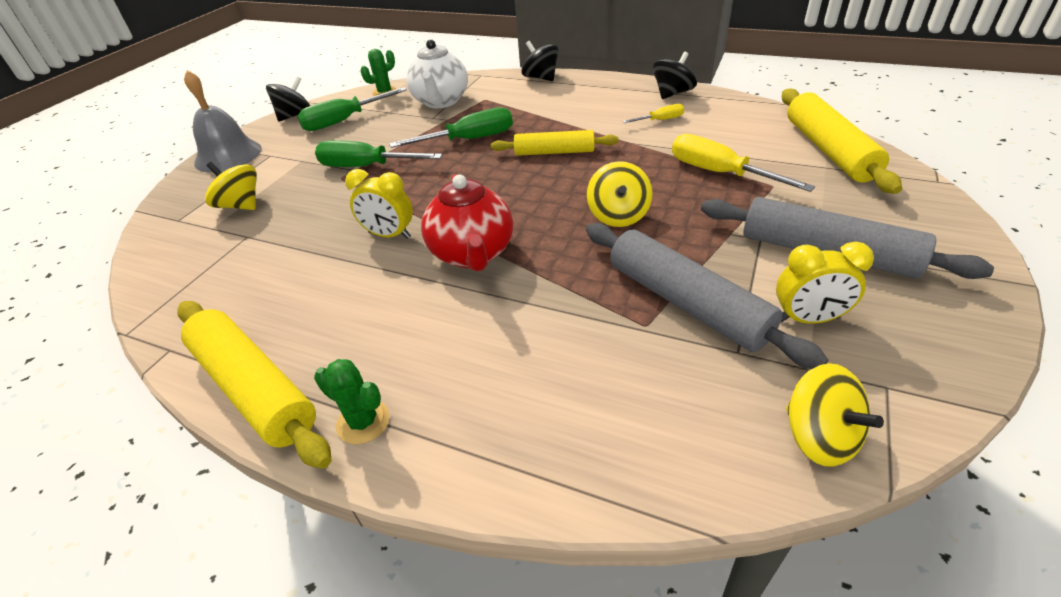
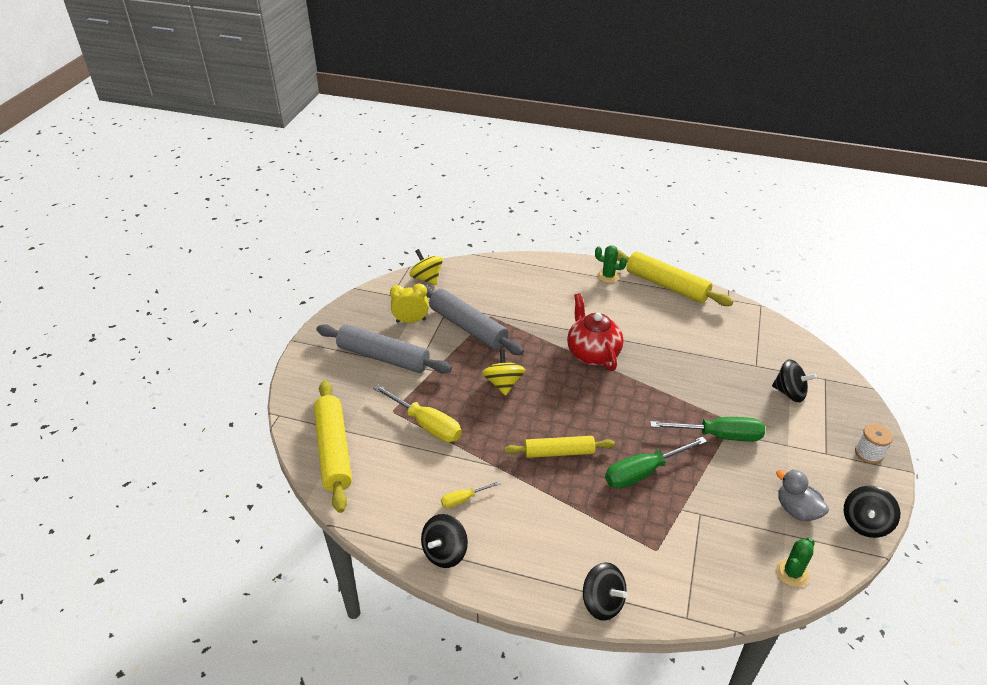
camera: 170 degrees right, 0 degrees up
grey bell [184,70,262,173] -> white spool [855,424,893,464]
yellow spinning top [205,162,257,210] -> black spinning top [772,359,817,402]
green screwdriver [297,87,407,131] -> grey duck [776,469,829,521]
yellow clock [345,169,413,239] -> none
white teapot [406,39,468,108] -> none

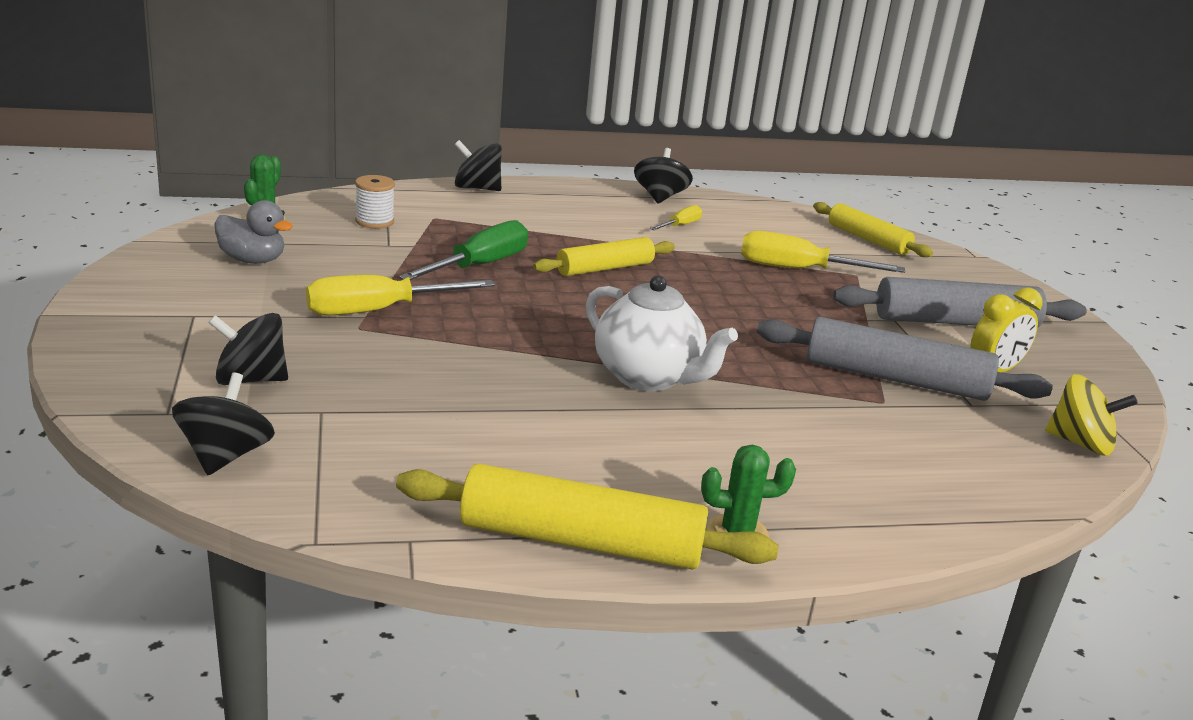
camera: 150 degrees right, 15 degrees down
yellow rolling pin [314,380,352,513] -> yellow rolling pin [813,202,933,257], size x0.65
yellow spinning top [482,350,525,396] -> none
red teapot [567,293,624,371] -> white teapot [586,275,738,391]
green screwdriver [650,417,765,441] -> yellow screwdriver [306,275,495,316]
black spinning top [844,486,900,538] -> black spinning top moved to [172,373,275,475]
white spool [855,424,893,464] -> white spool moved to [355,175,395,228]

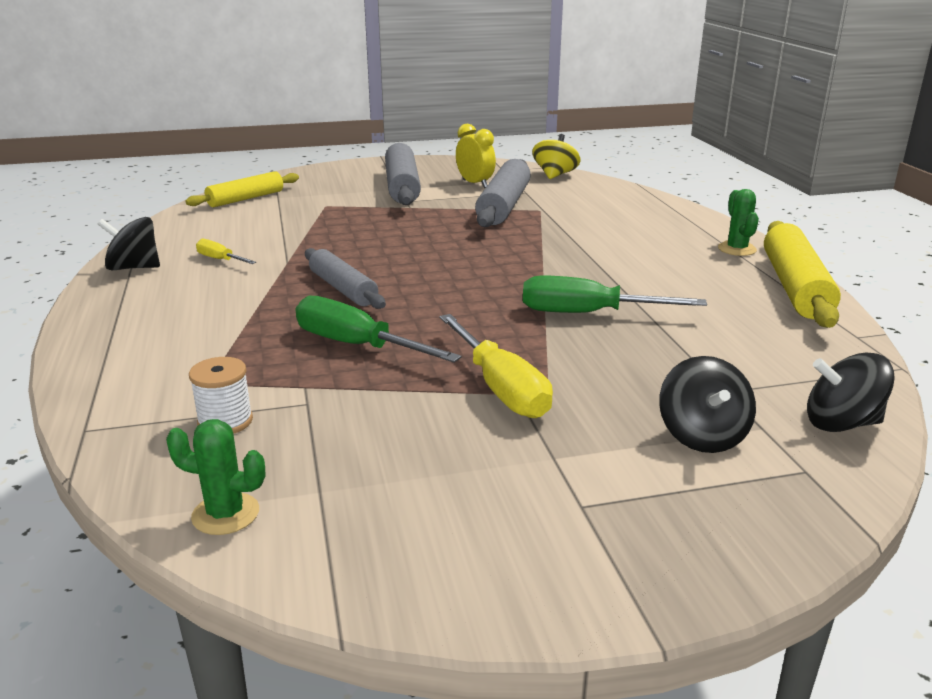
camera: 90 degrees left, 0 degrees up
grey duck [214,200,293,264] -> none
black spinning top [454,140,502,191] -> none
yellow rolling pin [533,237,675,276] -> grey rolling pin [305,248,386,309]
white teapot [586,275,738,391] -> none
yellow screwdriver [741,231,905,273] -> none
none -> green screwdriver [523,276,707,313]

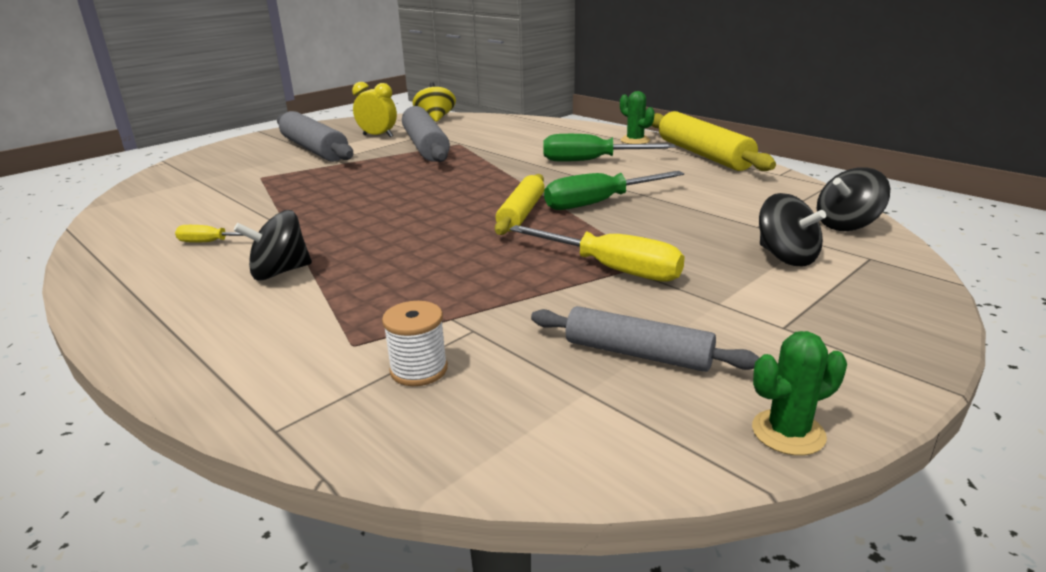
camera: 30 degrees left, 0 degrees up
black spinning top [98,217,160,270] -> black spinning top moved to [234,210,312,281]
green cactus [166,419,265,535] -> green cactus moved to [752,331,847,456]
yellow rolling pin [185,171,299,207] -> yellow rolling pin moved to [495,174,545,235]
green screwdriver [296,296,462,363] -> green screwdriver moved to [543,134,676,162]
grey rolling pin [305,248,386,309] -> grey rolling pin moved to [531,306,760,372]

